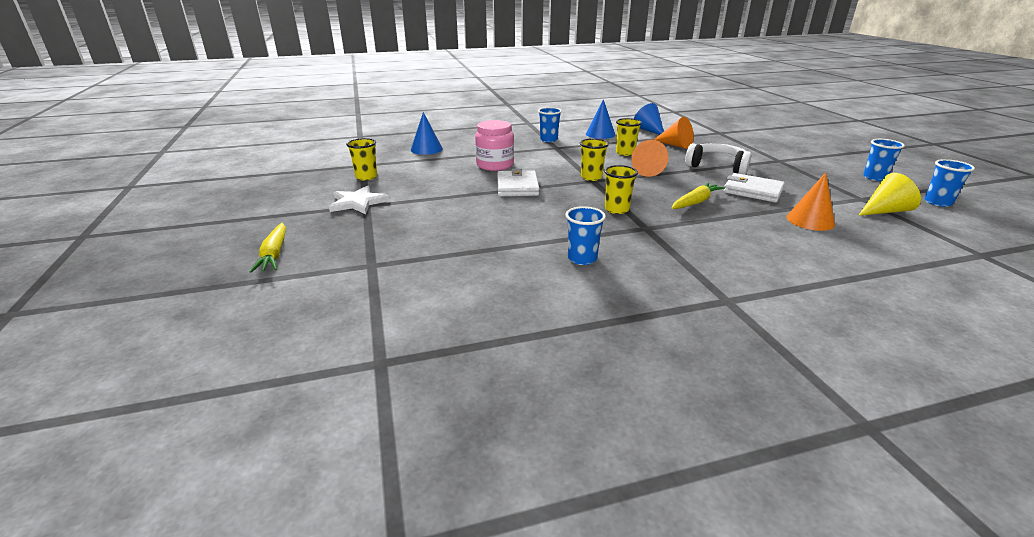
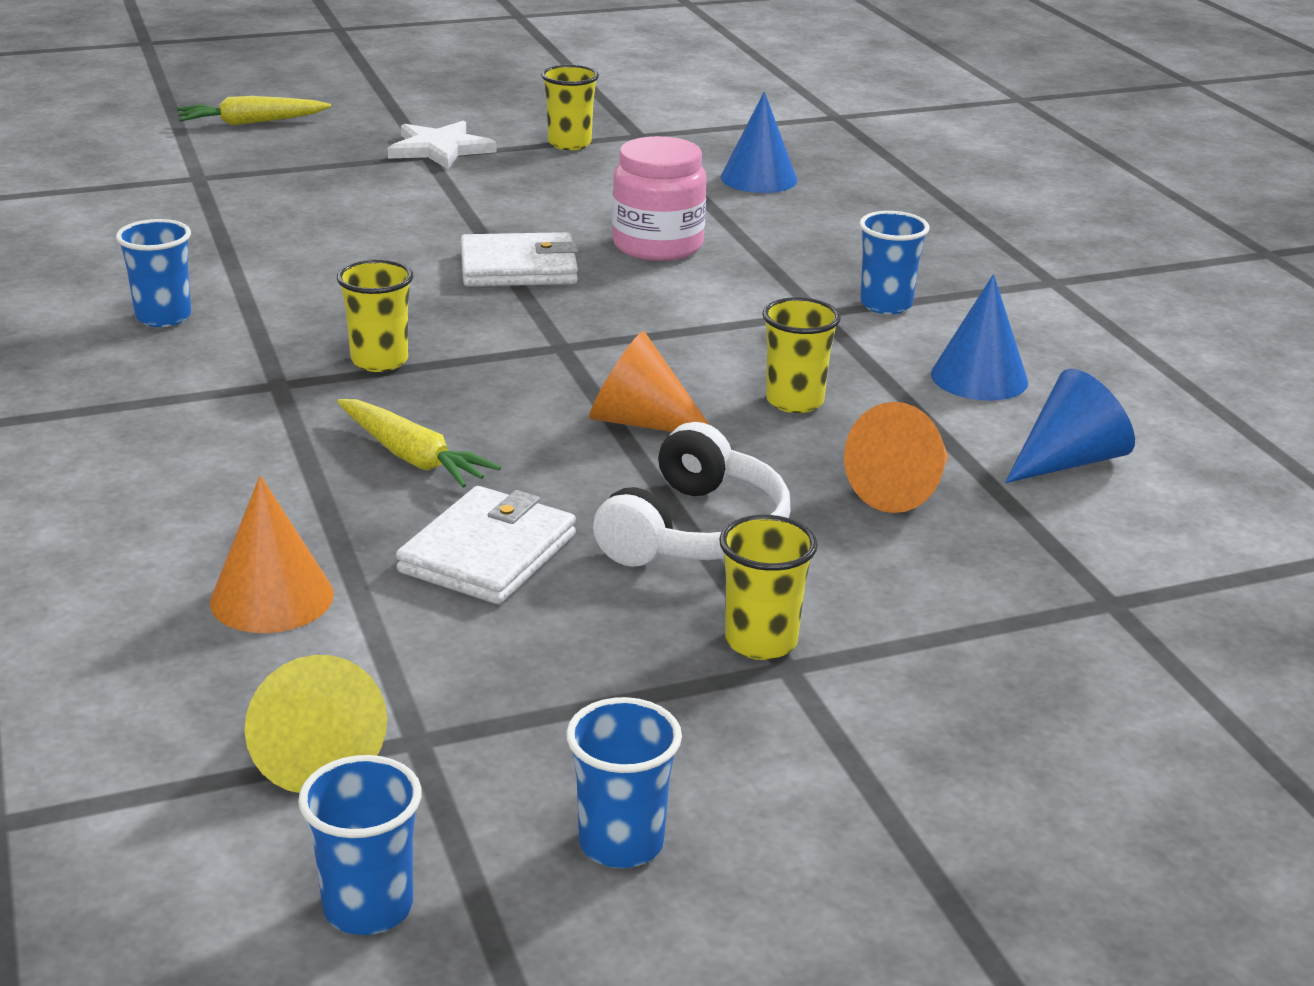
camera: 85 degrees right, 0 degrees up
yellow cup [580,138,609,181] -> yellow cup moved to [719,515,818,660]

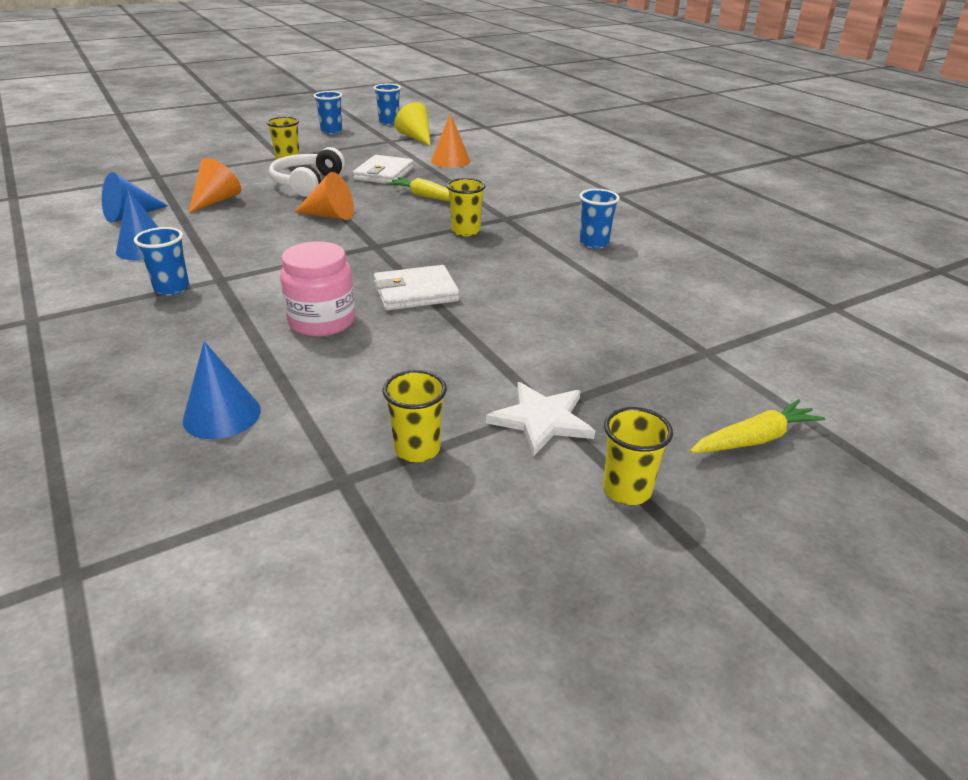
camera: 170 degrees right, 5 degrees up
yellow cup [762,297,841,413] -> yellow cup moved to [603,407,673,505]

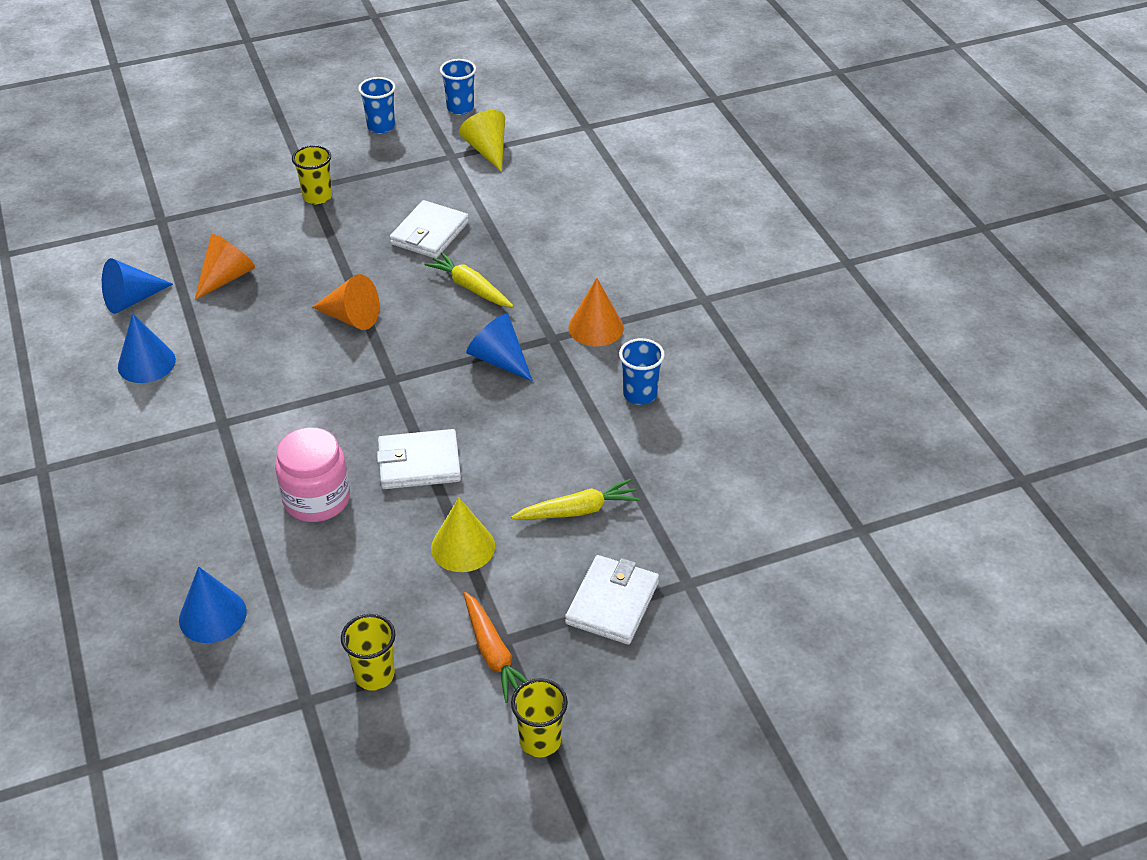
camera: 10 degrees right, 10 degrees up
blue cup [134,227,189,295] -> none
white headphones [269,147,345,197] -> none
orange cone [431,113,470,168] -> orange cone moved to [568,278,624,346]
yellow cup [447,178,486,236] -> blue cone [466,314,533,382]
white star [486,382,595,456] -> orange carrot [464,592,528,703]
yellow carrot [690,399,825,453] -> yellow carrot moved to [511,479,640,520]
none -> yellow cone [431,498,495,572]
none -> white wallet [565,555,659,644]

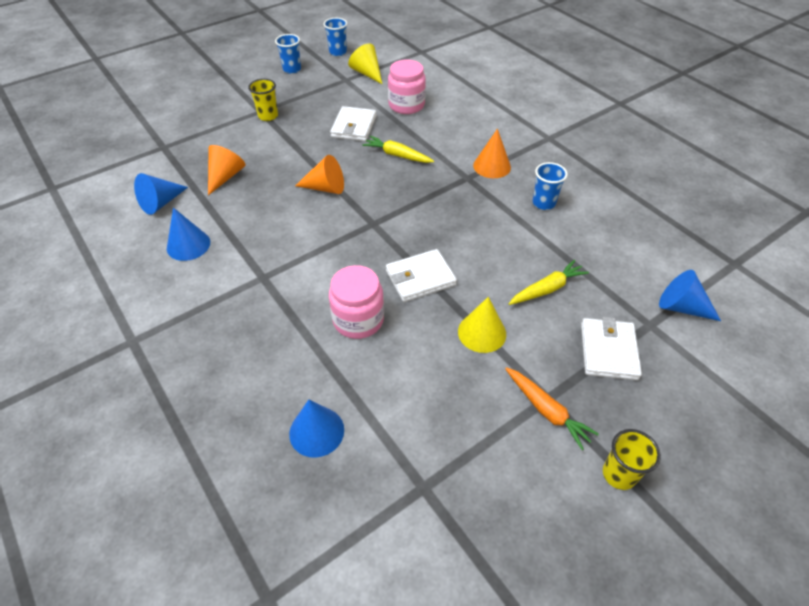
camera: 15 degrees left, 5 degrees up
yellow cup [341,614,396,691] -> none
blue cone [466,314,533,382] -> blue cone moved to [659,270,721,321]
none -> pink jar [388,59,426,114]

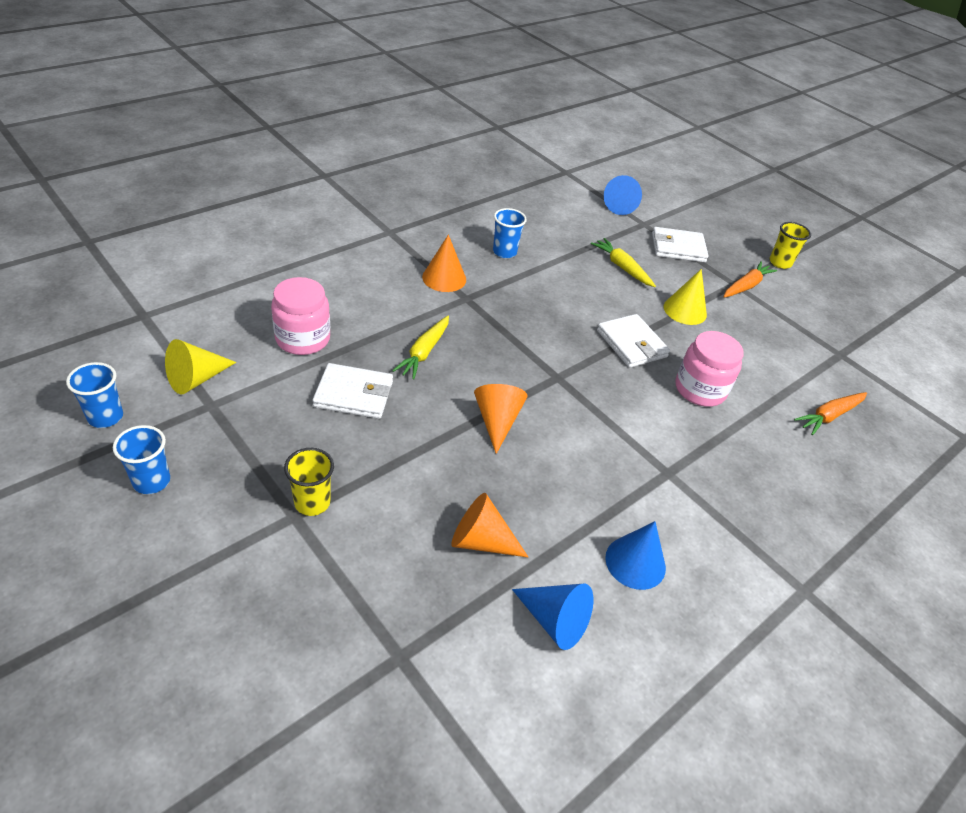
camera: 100 degrees left, 5 degrees down
blue cone [289,400,344,458] -> orange carrot [794,392,867,435]

